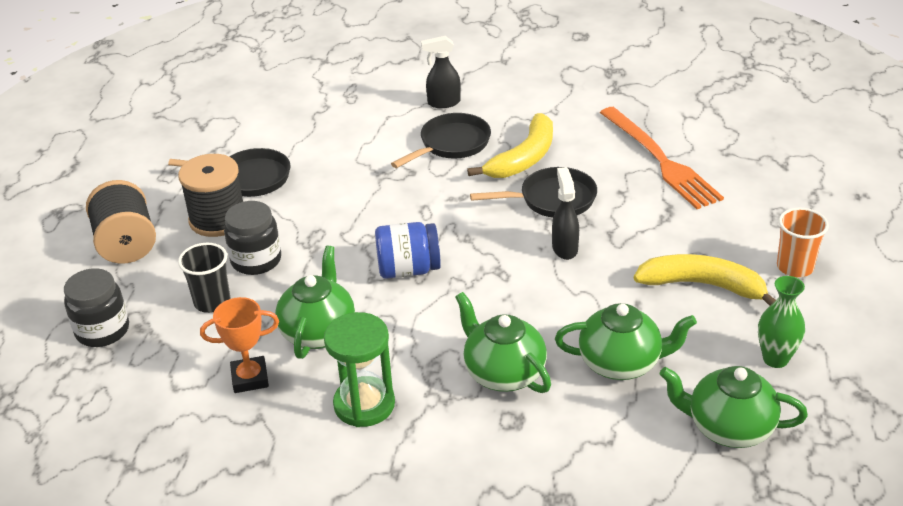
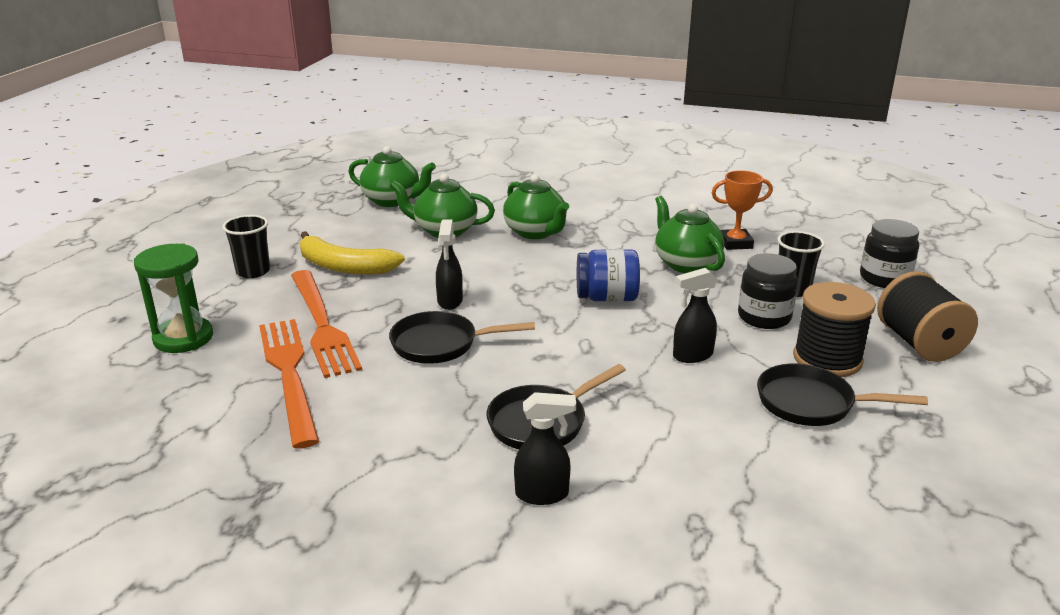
camera: 175 degrees left, 10 degrees down
green teapot [275,246,355,359] -> green teapot turned 135 degrees clockwise [655,196,725,273]
green hourglass [324,312,395,427] -> green hourglass moved to [134,243,213,353]
yellow banana [467,113,553,178] -> none
green vase [758,276,805,368] -> none
orange cup [777,208,829,277] -> black cup [222,215,270,278]
none -> orange fork [291,270,362,378]
none -> black spray bottle [673,268,718,363]

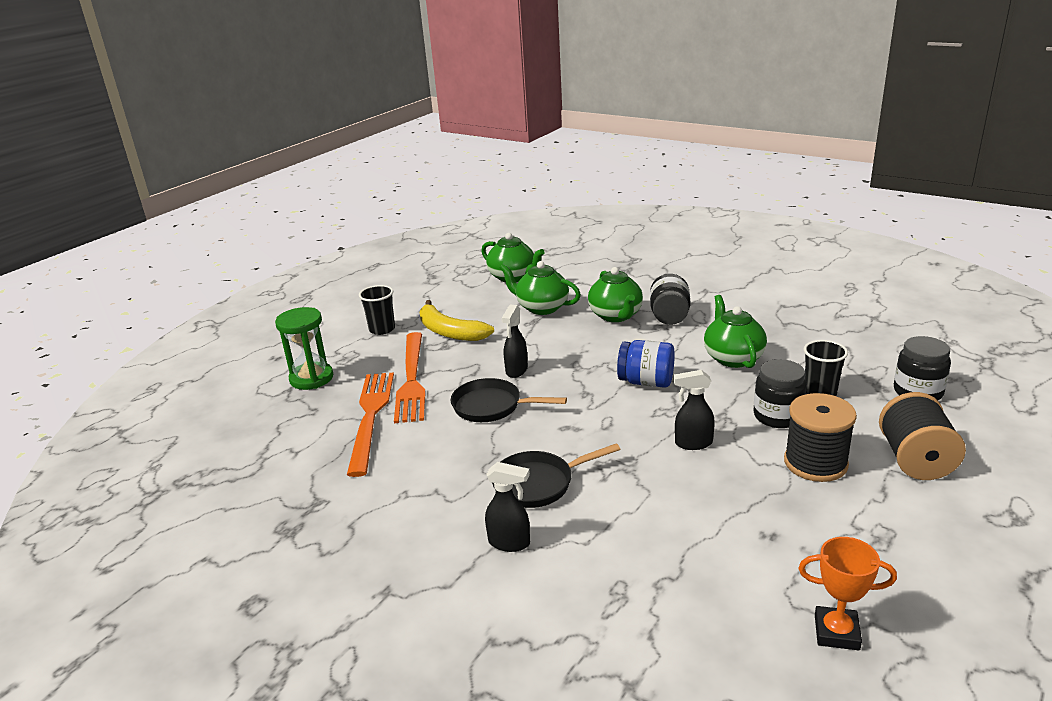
camera: 20 degrees right, 0 degrees up
orange trophy [712,170,773,250] -> orange trophy moved to [799,537,897,650]
black pan [757,364,928,426] -> none
none -> black jar [650,274,691,325]

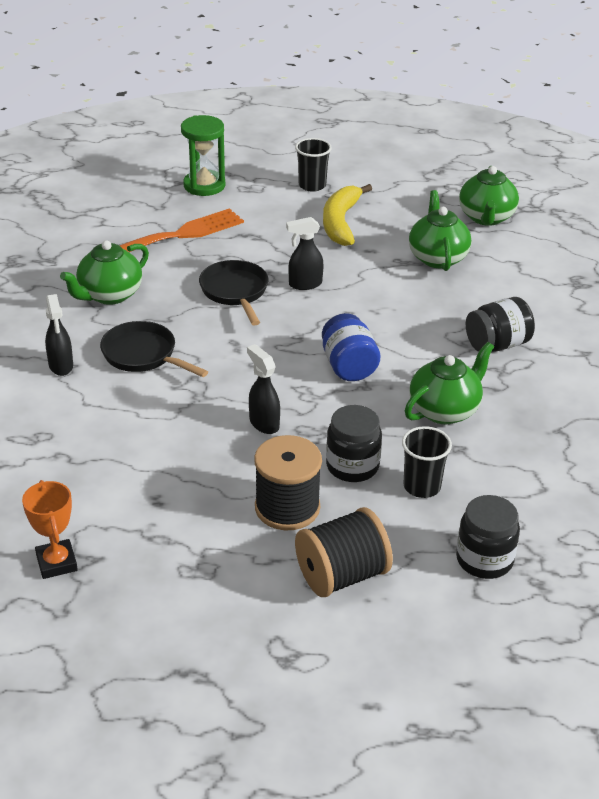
camera: 55 degrees right, 10 degrees up
orange fork [394,332,426,423] -> none
green teapot [588,267,643,322] -> green teapot moved to [60,240,149,305]

